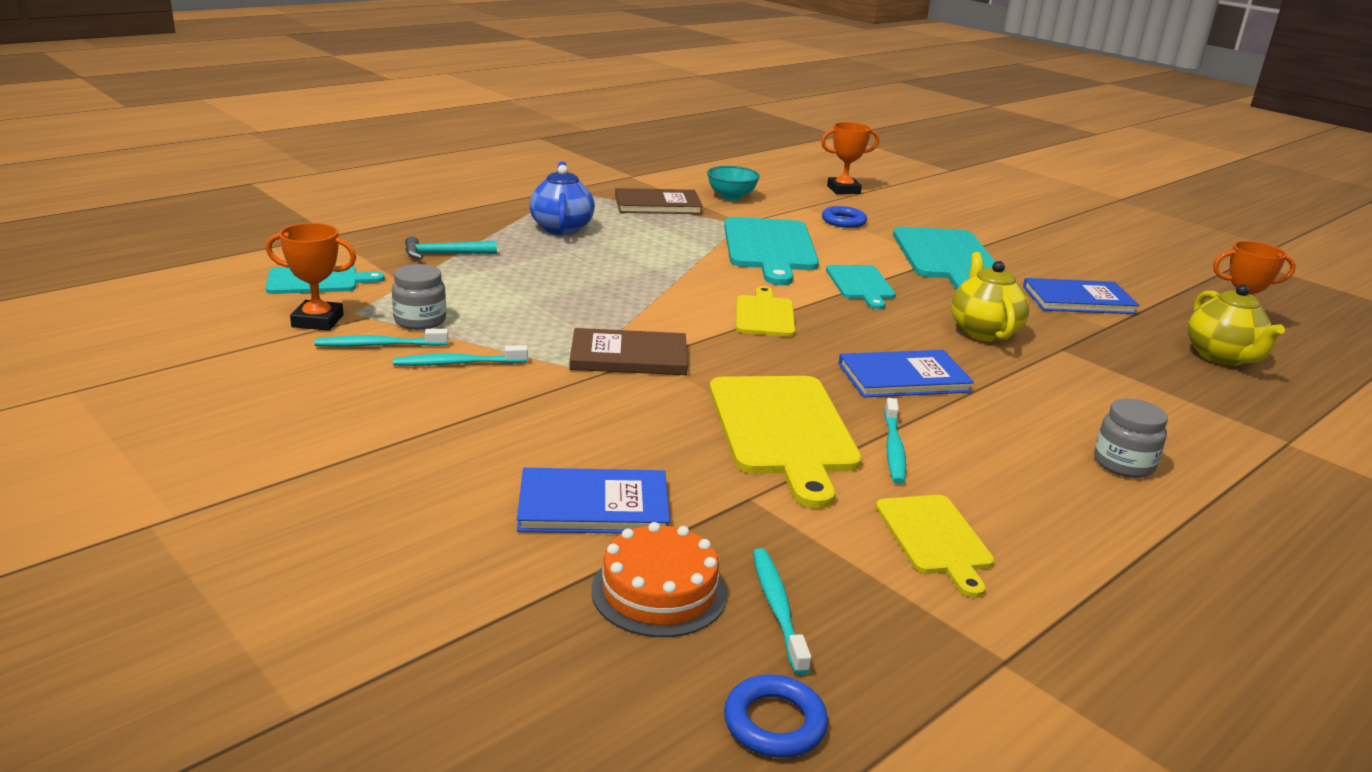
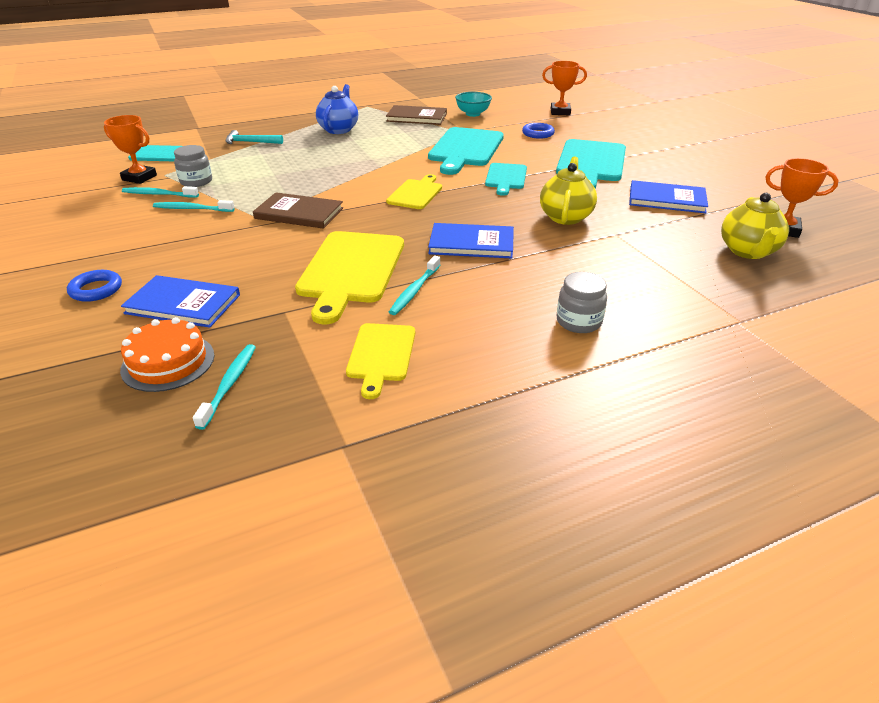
camera: 20 degrees right, 10 degrees up
blue ring [724,674,828,758] -> blue ring moved to [67,270,122,302]

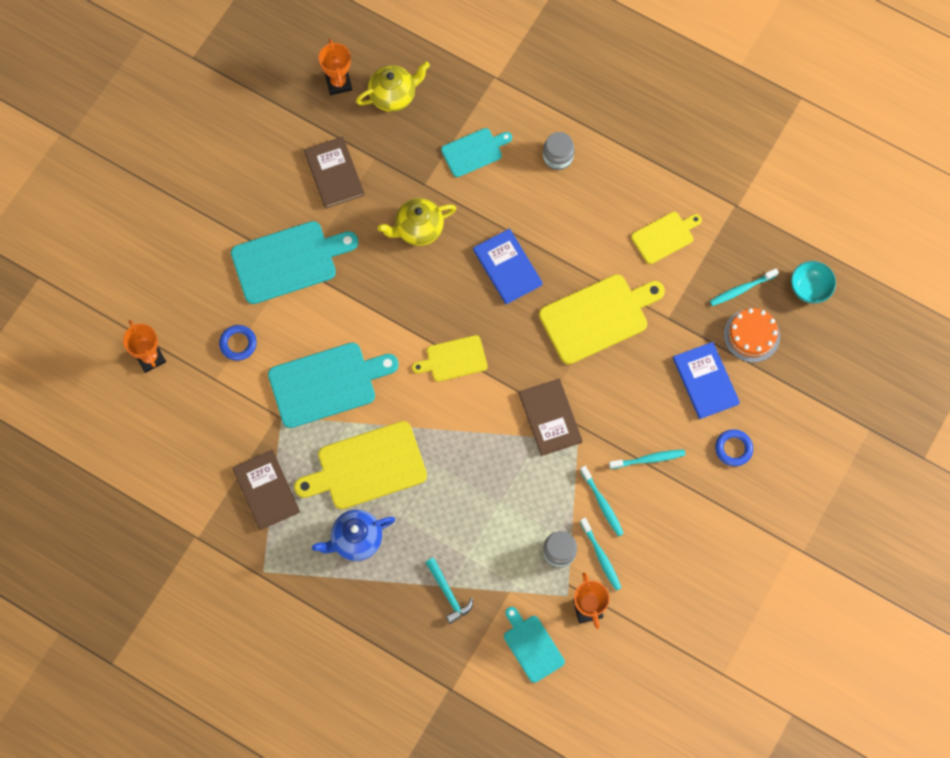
camera: 125 degrees left, 35 degrees up
turquoise toothbrush [389,256,440,315] -> turquoise toothbrush moved to [609,449,685,469]
turquoise bowl [455,92,492,117] -> turquoise bowl moved to [791,261,836,303]
turquoise cutting board [485,163,527,196] -> turquoise cutting board moved to [441,128,512,177]
blue book [629,180,708,213] -> brown book [304,136,365,209]
none -> yellow cutting board [294,421,427,509]

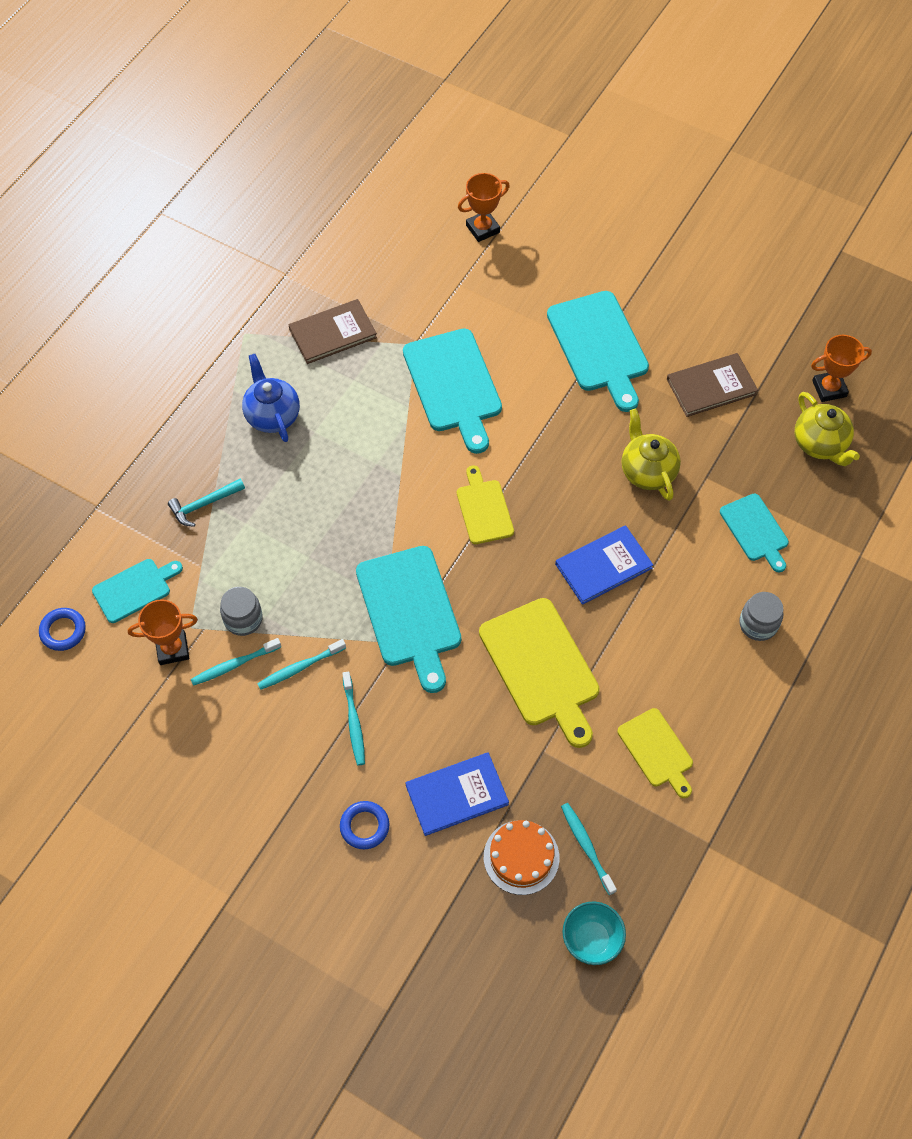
camera: 90 degrees right, 10 degrees down
blue ring [219,325,257,361] -> blue ring moved to [39,608,86,651]
yellow cutting board [294,421,427,509] -> none
brown book [519,379,583,456] -> turquoise cutting board [356,546,461,693]

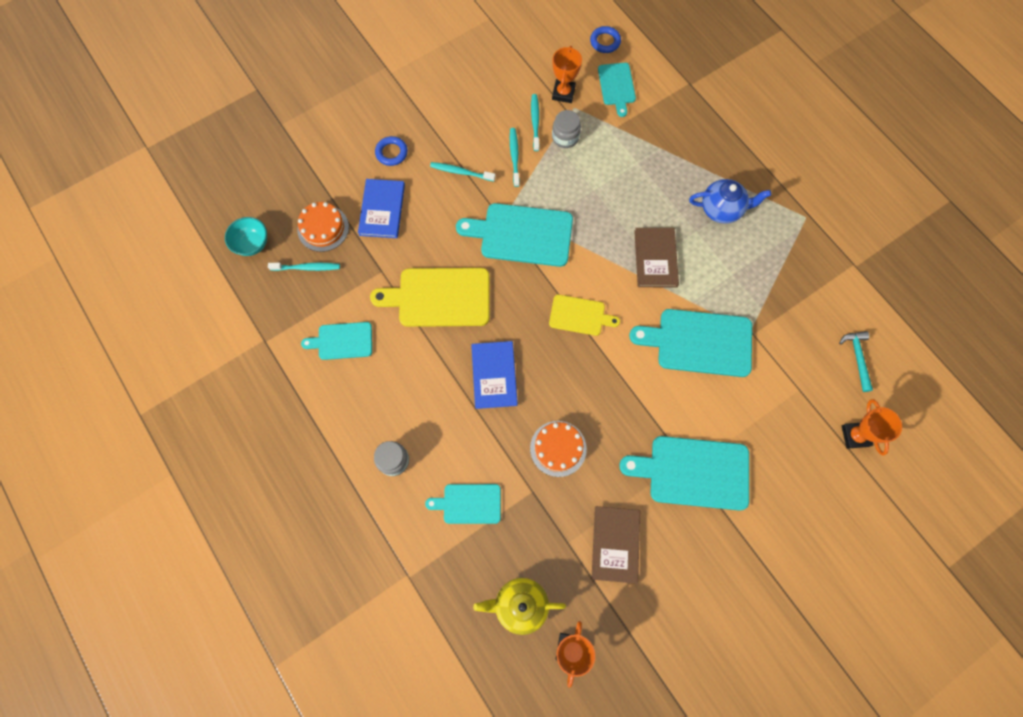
camera: 115 degrees right, 10 degrees up
turquoise hammer [168,479,245,527] -> turquoise hammer moved to [839,331,873,392]
brown book [289,299,377,364] -> brown book moved to [634,228,679,287]
yellow cutting board [617,708,693,798] -> turquoise cutting board [301,322,372,360]
yellow teapot [622,409,681,501] -> orange cake [530,421,587,477]

